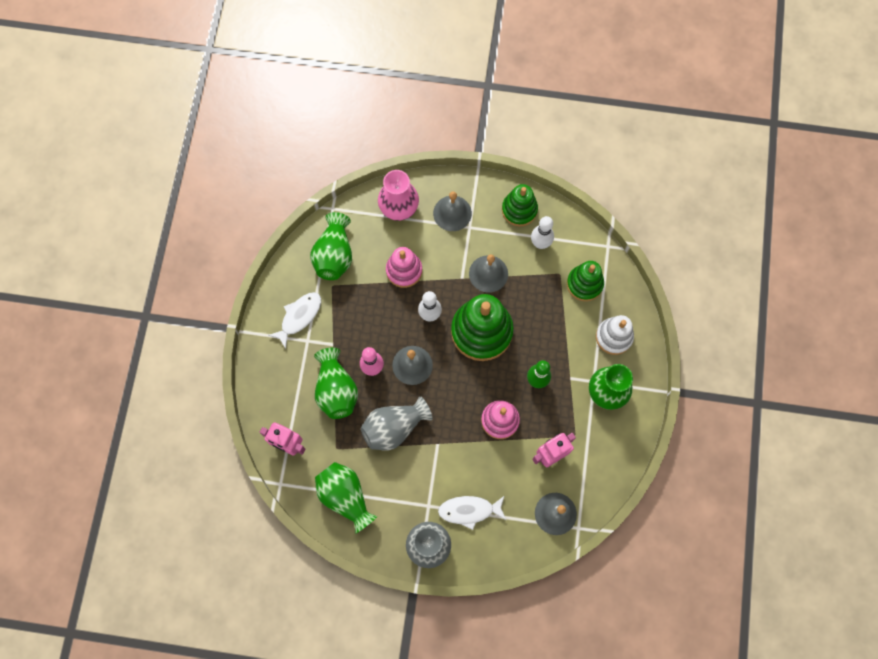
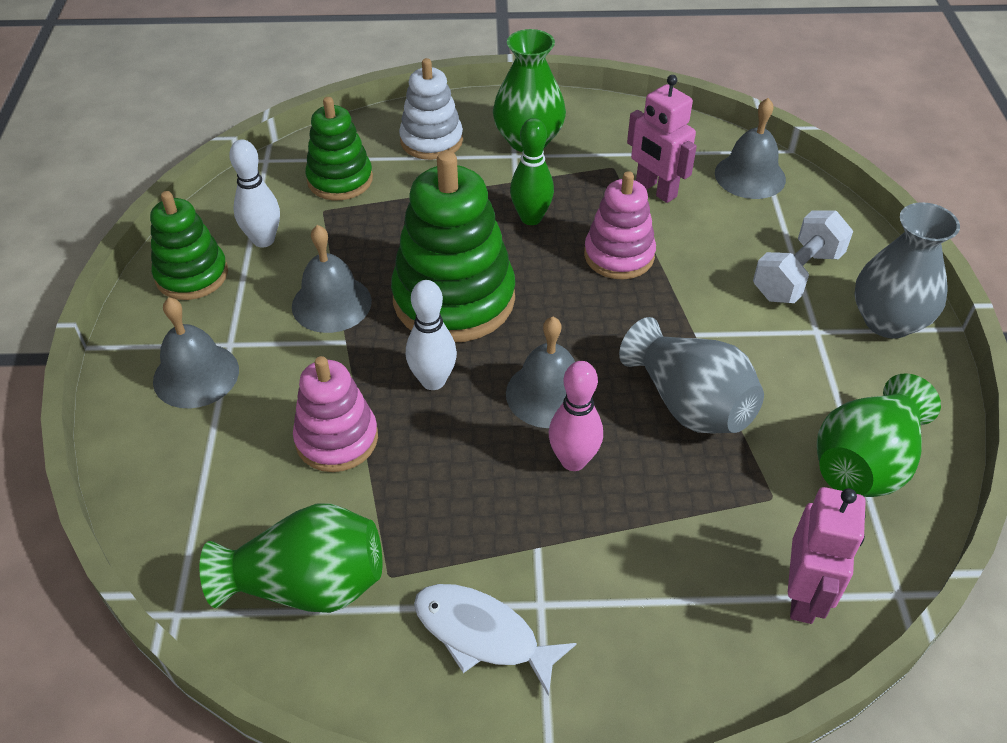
camera: 100 degrees left, 25 degrees down
green vase [314,347,358,419] -> none
pink vase [378,170,419,221] -> none
white fish [438,495,506,530] -> white dumbbell [753,210,853,303]

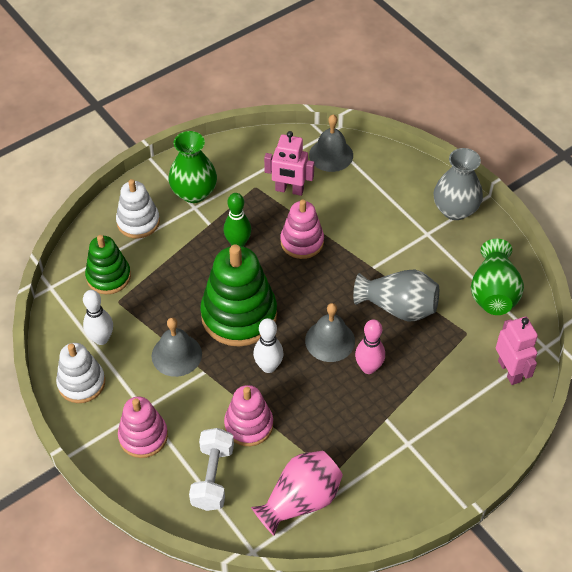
camera: 35 degrees left, 5 degrees up
green stacking toy [150,191,228,300] -> white stacking toy [56,343,105,403]
grey bell [153,297,239,409] -> pink stacking toy [118,397,168,458]
green vase [199,503,382,613] -> pink vase [251,451,343,536]
white fish [414,584,576,696] -> none
white dumbbell [753,210,853,303] -> white dumbbell moved to [189,428,234,511]

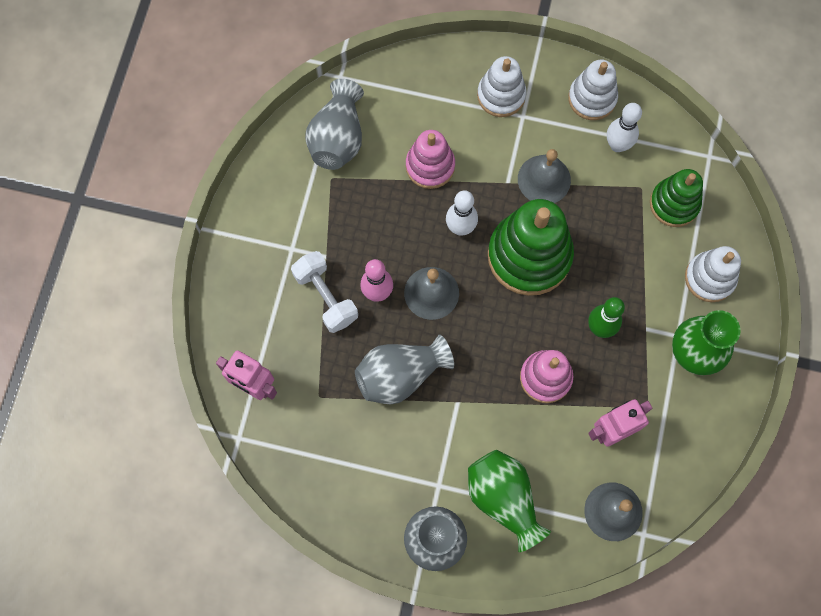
camera: 140 degrees right, 20 degrees up
pink stacking toy [118,397,168,458] -> white stacking toy [477,56,526,117]
white dumbbell [189,428,234,511] -> white dumbbell moved to [291,251,358,333]
pink vase [251,451,343,536] -> grey vase [305,79,364,170]
green vase [471,239,524,315] -> green vase moved to [468,450,551,552]

